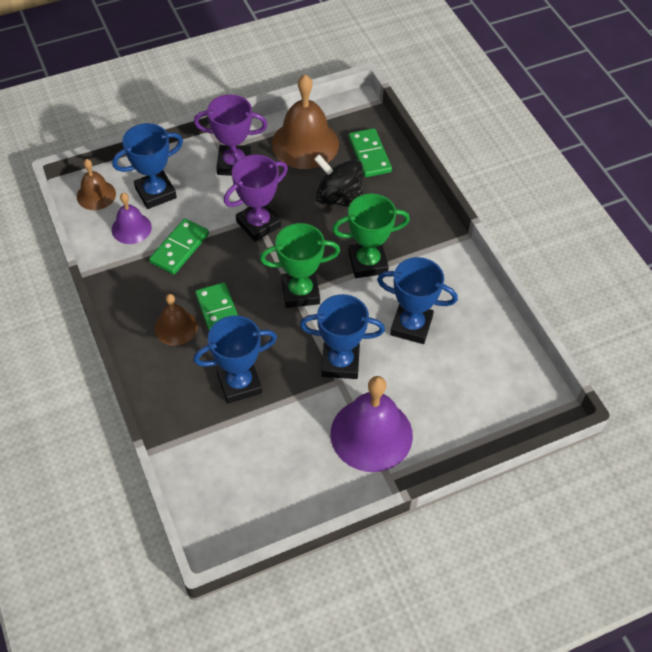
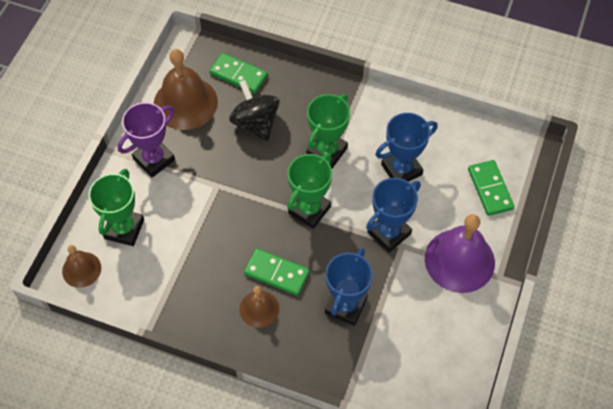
camera: 45 degrees left, 5 degrees up
blue trophy [112,123,183,209] -> green trophy [88,169,144,246]
purple bell [112,193,152,244] -> none
green domino [149,218,209,275] -> green domino moved to [468,160,514,216]
purple trophy [224,154,288,242] -> none
black spinning top [314,154,363,207] -> black spinning top turned 75 degrees clockwise [229,80,280,141]

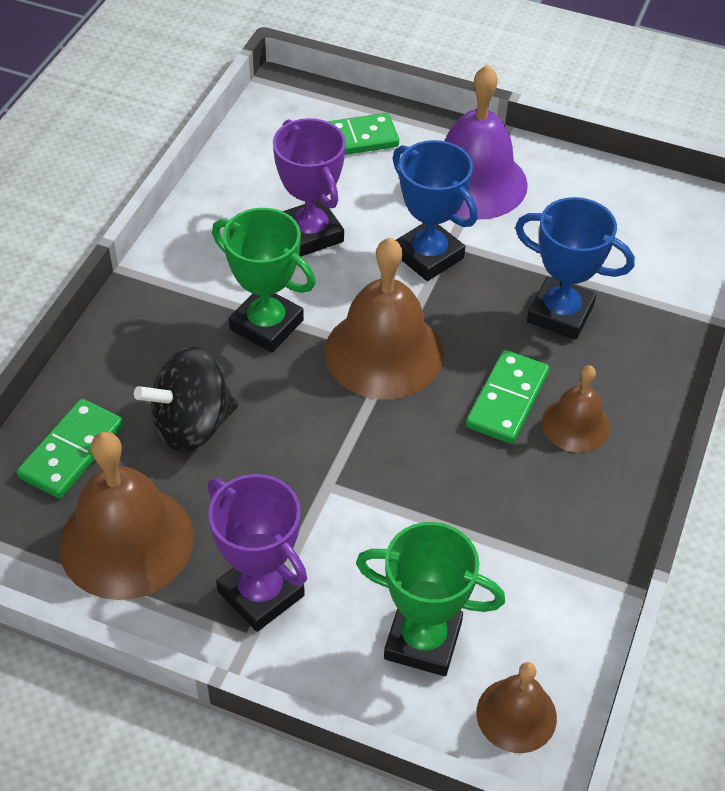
camera: 90 degrees left, 10 degrees down
green trophy [287,153,332,229] -> brown bell [325,237,444,399]
blue trophy [375,113,438,182] -> purple trophy [273,118,346,257]

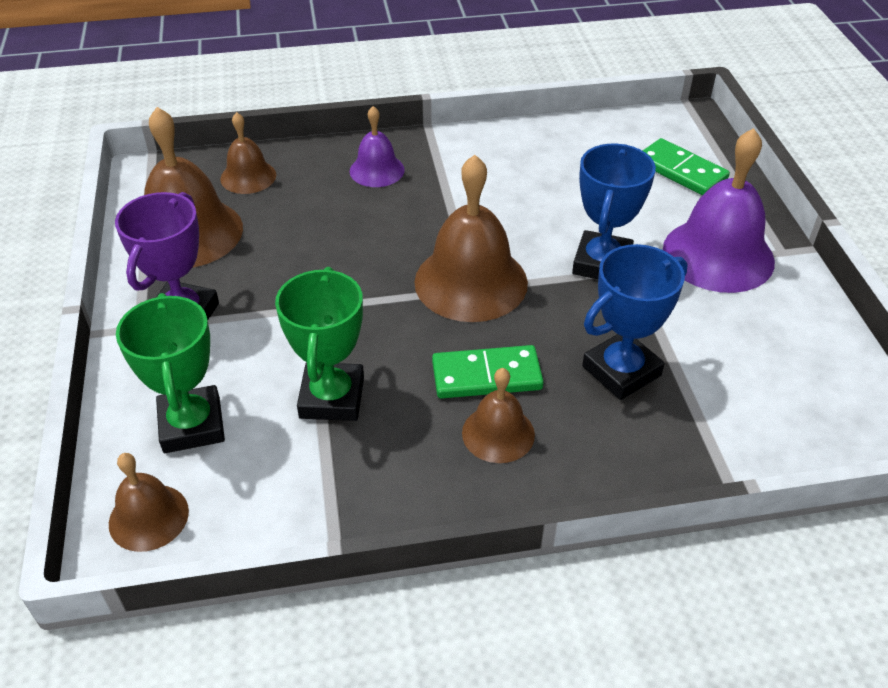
camera: 60 degrees right, 5 degrees down
green domino [17,399,124,499] -> brown bell [220,112,276,194]
black spinning top [134,347,238,452] -> none
green trophy [212,208,316,352] -> green trophy moved to [275,267,364,421]
purple trophy [273,118,346,257] -> none
blue trophy [515,197,635,340] -> blue trophy turned 60 degrees clockwise [582,244,687,400]
none -> purple bell [350,106,404,187]

